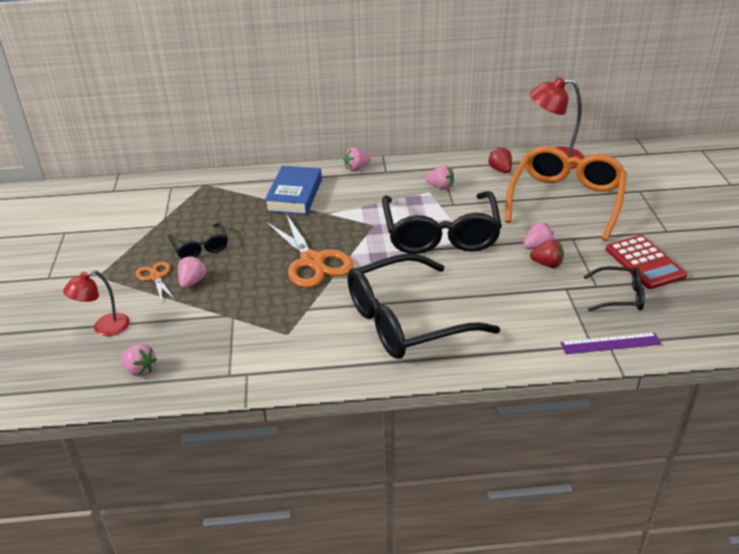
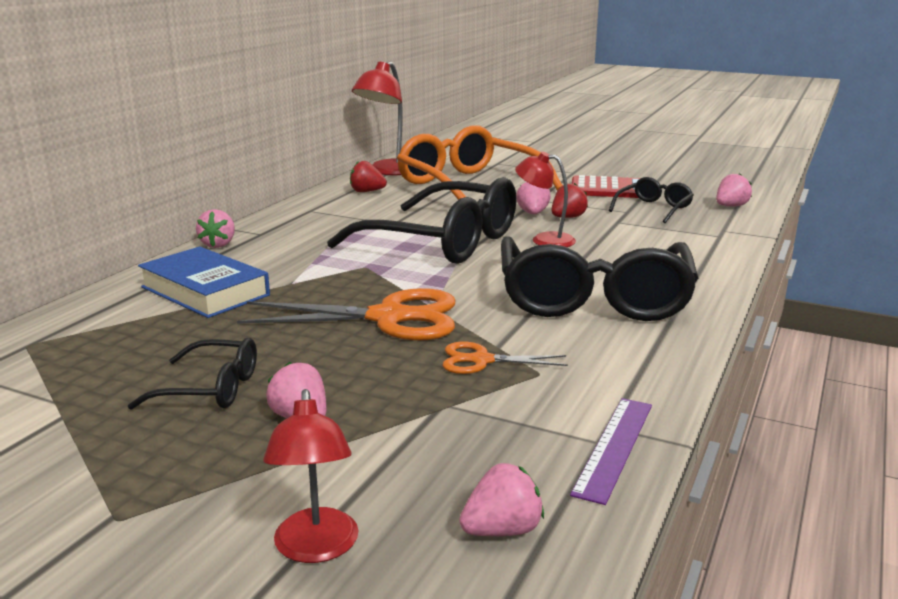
camera: 60 degrees left, 15 degrees down
orange scissors [136,261,175,302] -> orange scissors moved to [443,342,568,374]
pink strawberry [426,165,454,190] -> pink strawberry moved to [716,173,752,207]
purple ruler [560,333,661,354] -> purple ruler moved to [570,398,652,505]
none -> red lamp [515,152,576,247]

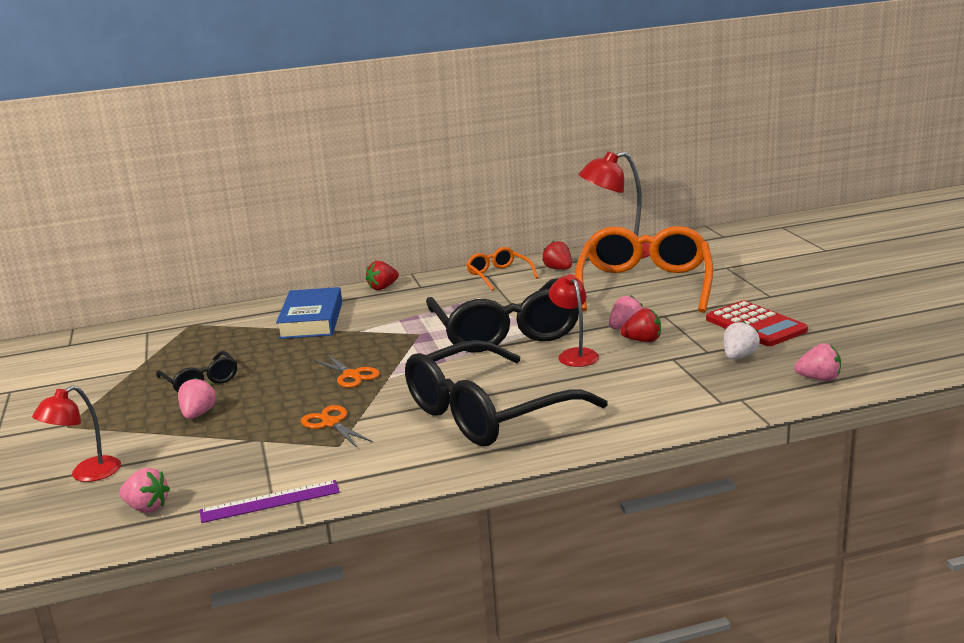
camera: 50 degrees right, 0 degrees up
pink strawberry [196,209,235,248] -> red strawberry [365,261,399,290]
orange scissors [237,288,455,340] -> orange scissors [314,354,380,388], size x0.52
black glasses [609,177,694,223] -> white strawberry [723,321,760,359]
none -> orange glasses [466,247,539,291]

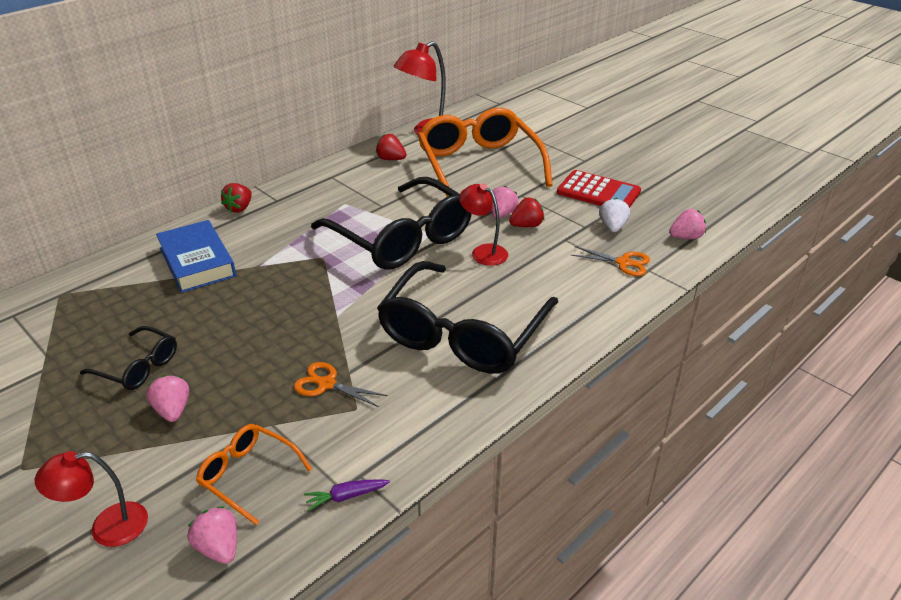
camera: 30 degrees left, 15 degrees up
red lamp [32,385,121,482] -> red lamp turned 60 degrees clockwise [35,451,148,547]
pink strawberry [119,468,170,513] -> pink strawberry turned 120 degrees counterclockwise [187,506,237,564]
purple ruler [200,480,340,523] -> purple carrot [304,479,390,511]
orange scissors [314,354,380,388] -> orange scissors moved to [571,246,650,276]
orange glasses [466,247,539,291] -> orange glasses moved to [196,424,312,525]

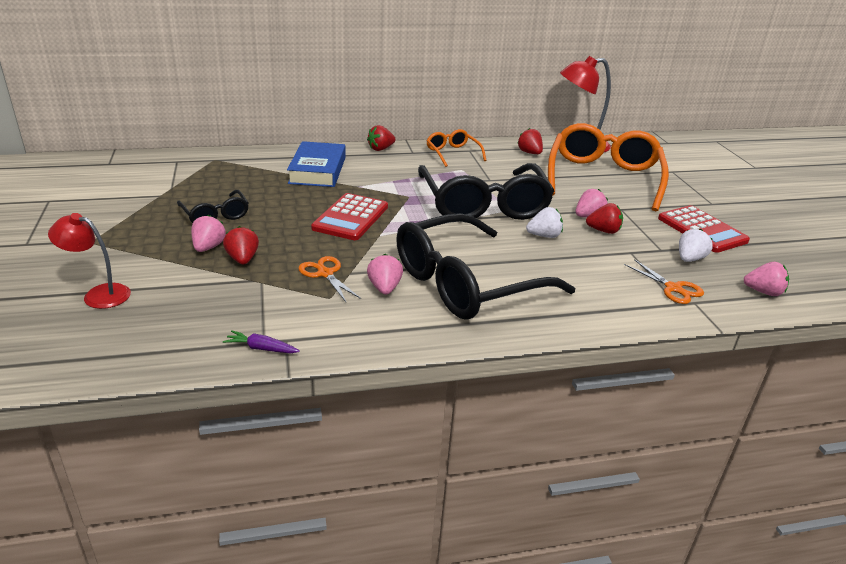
camera: 30 degrees right, 5 degrees down
pink strawberry [187,506,237,564] -> pink strawberry moved to [367,254,403,295]
orange glasses [196,424,312,525] -> orange glasses moved to [426,129,487,167]
red lamp [459,184,508,266] -> white strawberry [526,207,563,238]
none -> red strawberry [223,226,259,264]
none -> red calculator [311,193,388,240]

